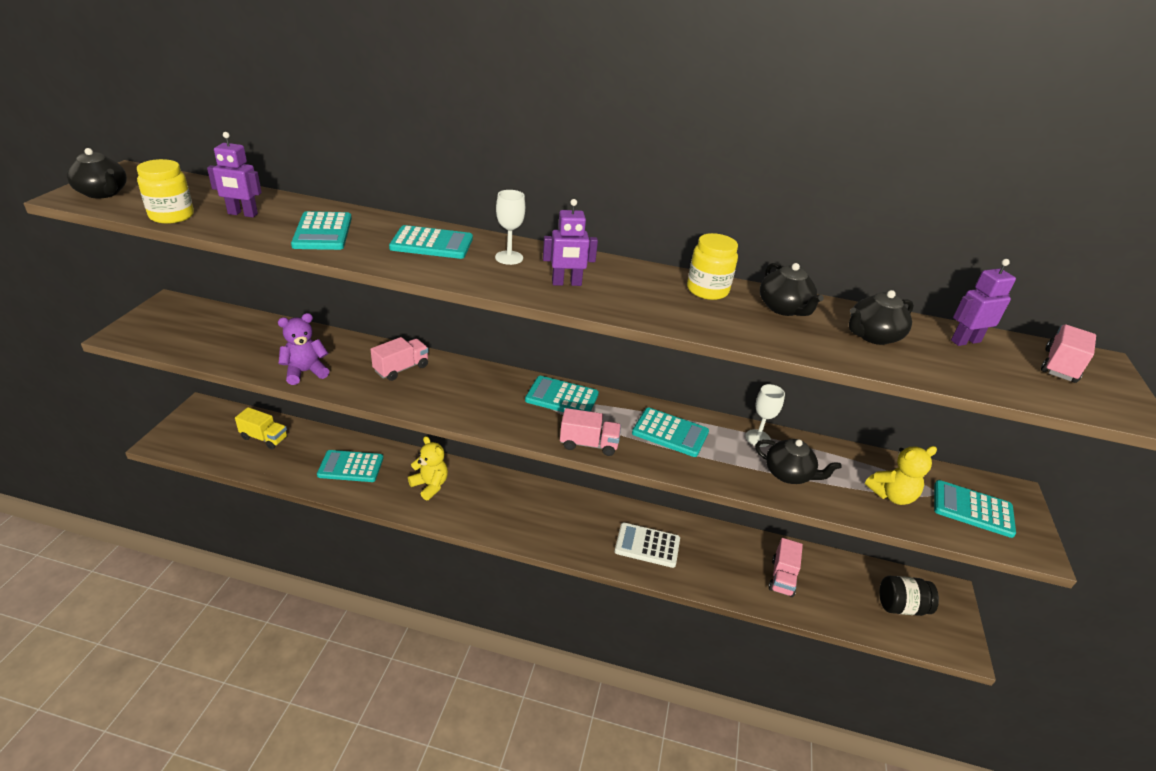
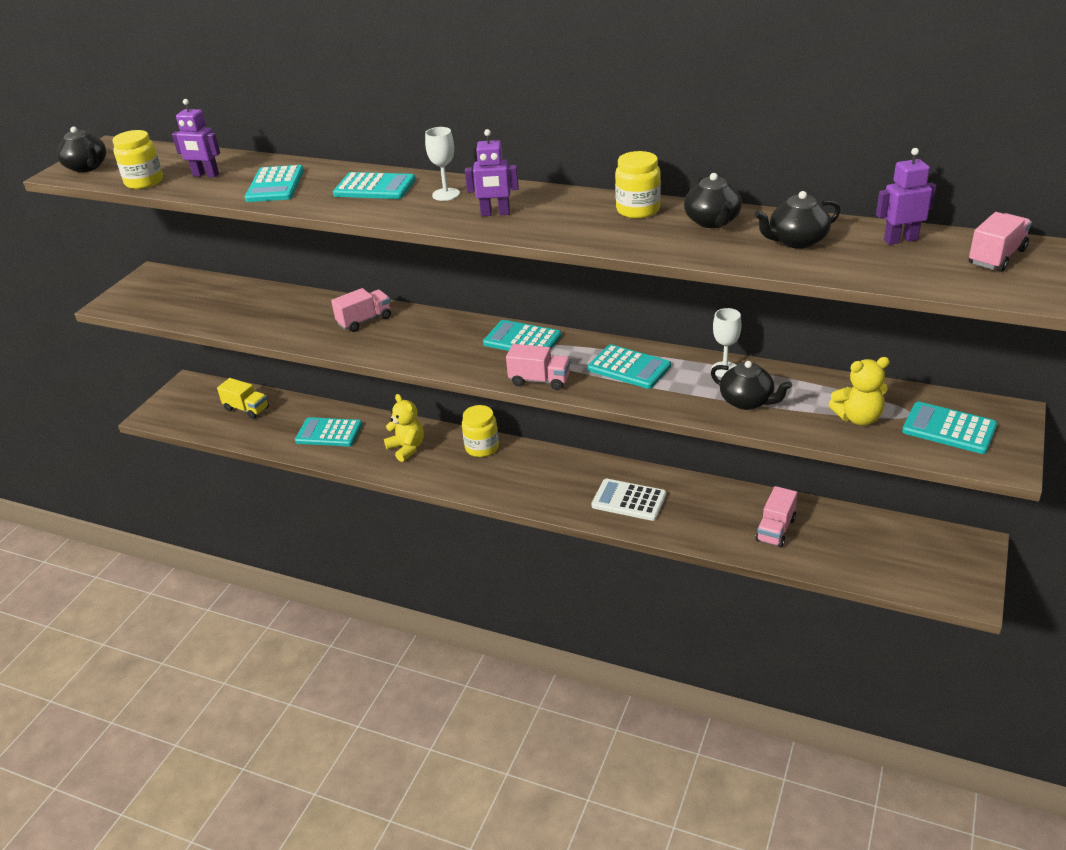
camera: 15 degrees right, 0 degrees up
purple teddy bear [278,313,329,385] -> none
black jar [879,576,939,616] -> none
none -> yellow jar [462,405,499,457]

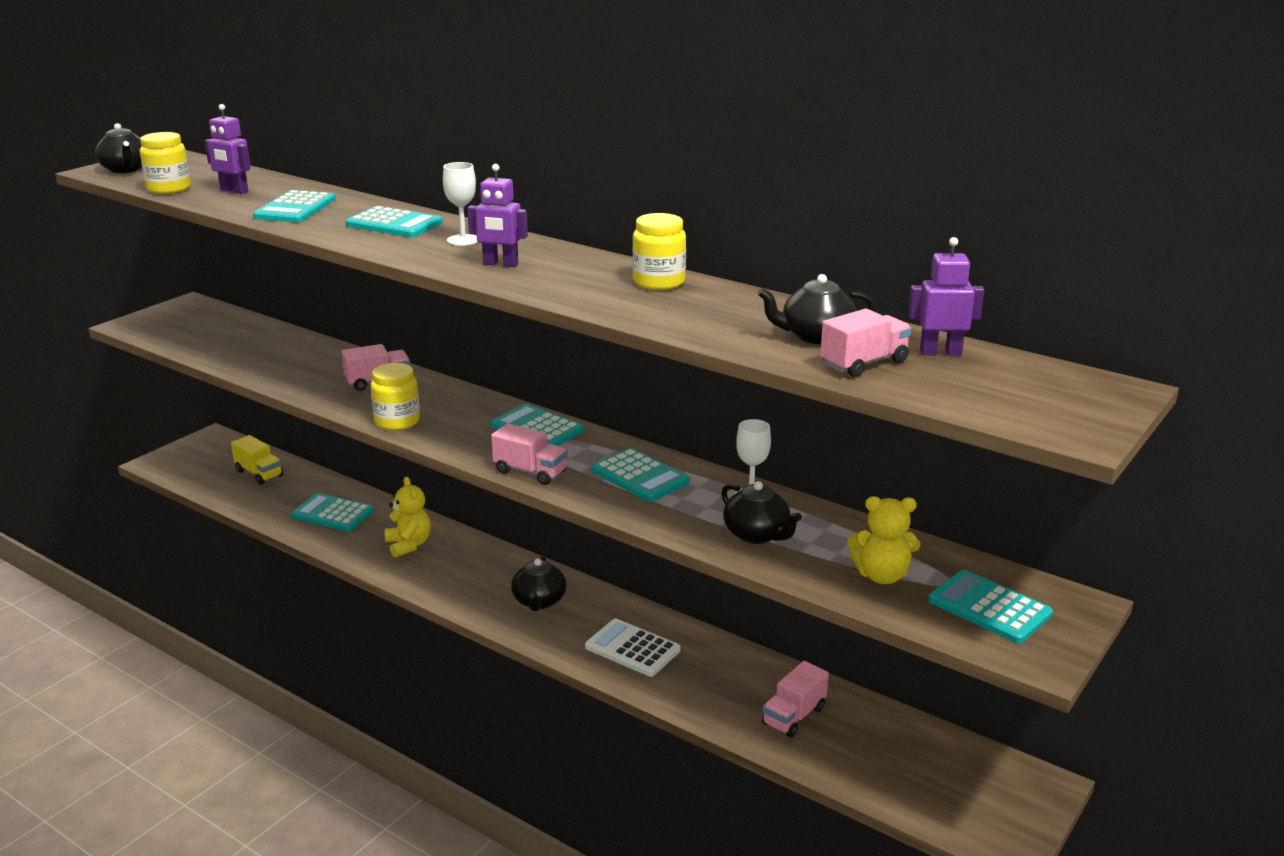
camera: 10 degrees right, 10 degrees down
yellow jar [462,405,499,457] -> yellow jar moved to [370,363,420,430]
black teapot [684,173,742,228] -> black teapot moved to [511,555,566,611]
pink truck [969,212,1032,272] -> pink truck moved to [820,309,912,377]

